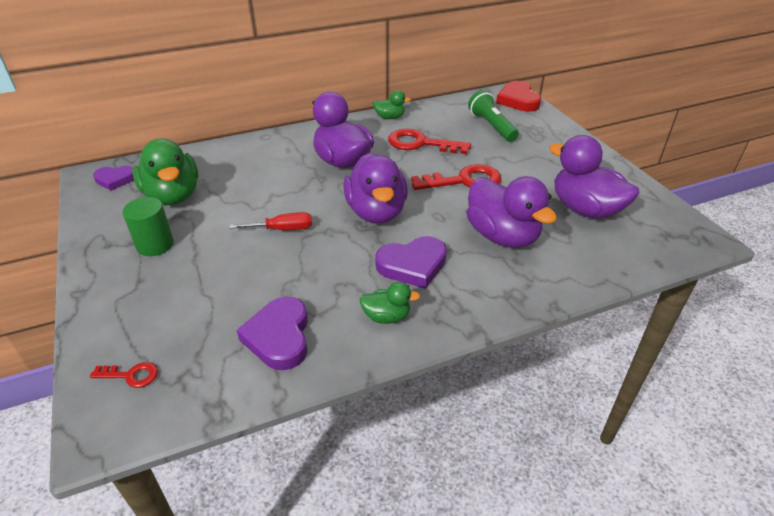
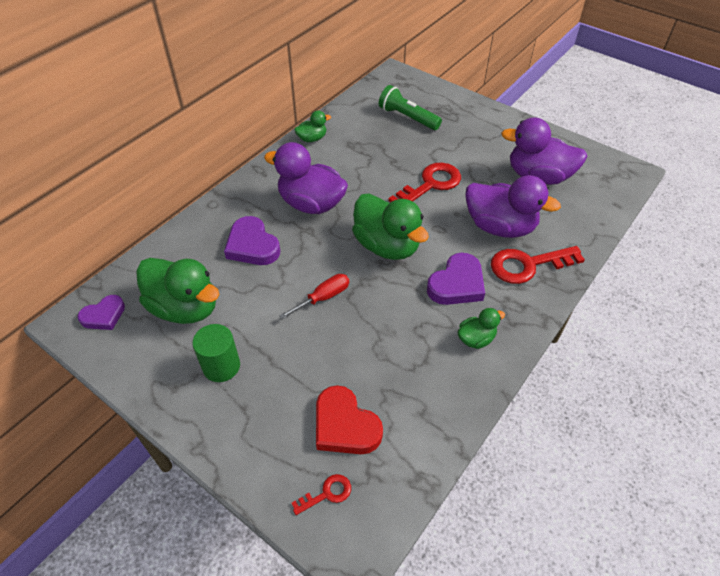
camera: 30 degrees left, 10 degrees up
purple heart [237,297,308,370] -> purple heart moved to [224,216,280,265]
purple duck [343,153,408,224] -> green duck [352,193,429,260]
red key [388,128,471,154] -> red key moved to [491,246,585,284]
red heart [496,81,541,112] -> red heart moved to [316,385,383,454]

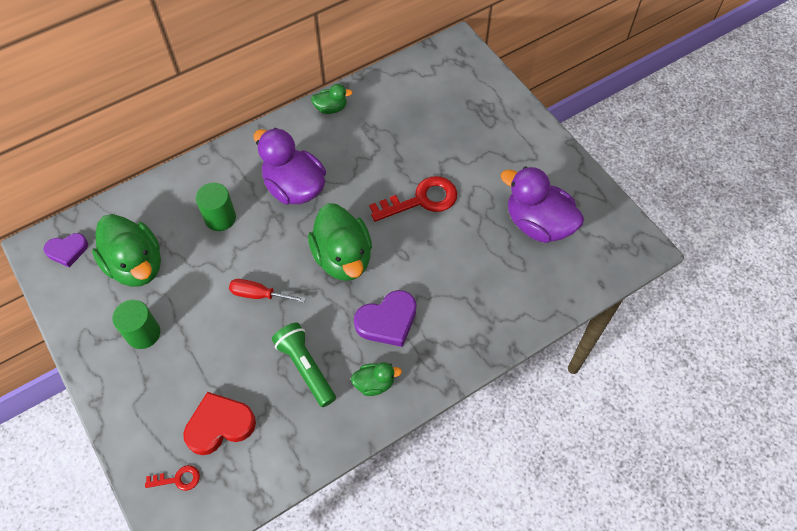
camera: 20 degrees right, 10 degrees up
purple heart [224,216,280,265] -> green cylinder [196,183,236,231]
red screwdriver [279,274,349,319] -> red screwdriver turned 150 degrees counterclockwise [229,279,306,303]
red heart [316,385,383,454] -> red heart turned 90 degrees clockwise [183,392,256,455]
green flashlight [379,85,442,130] -> green flashlight moved to [272,323,336,407]
purple duck [465,175,561,238] -> none
red key [491,246,585,284] -> none

